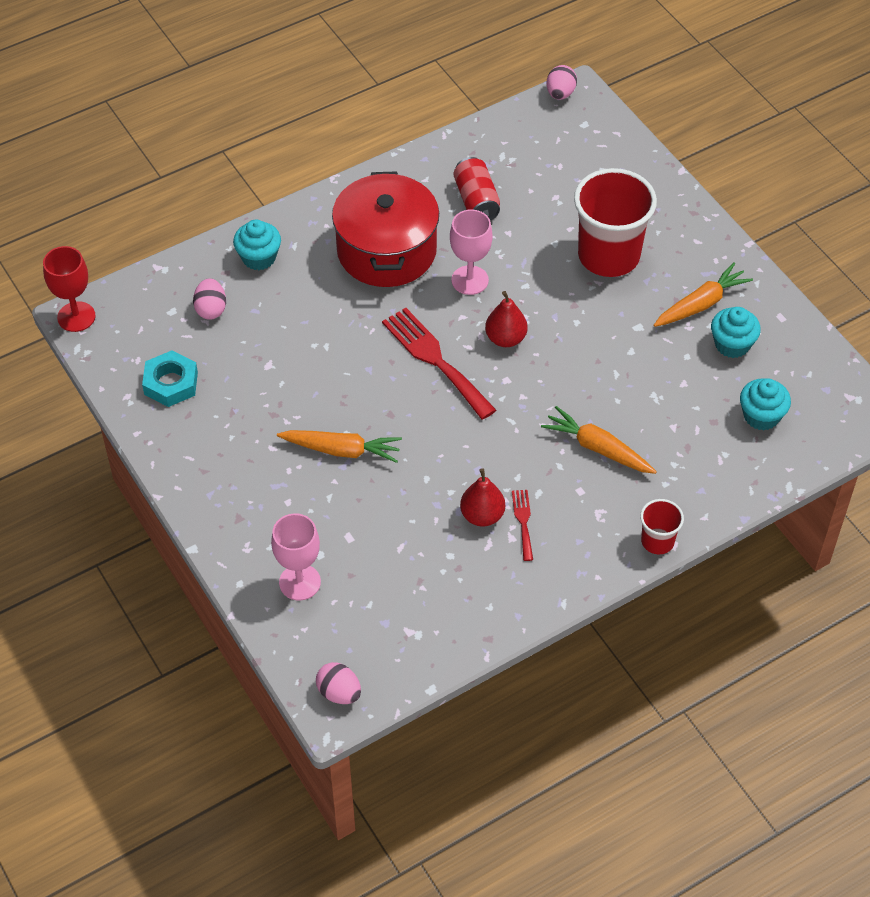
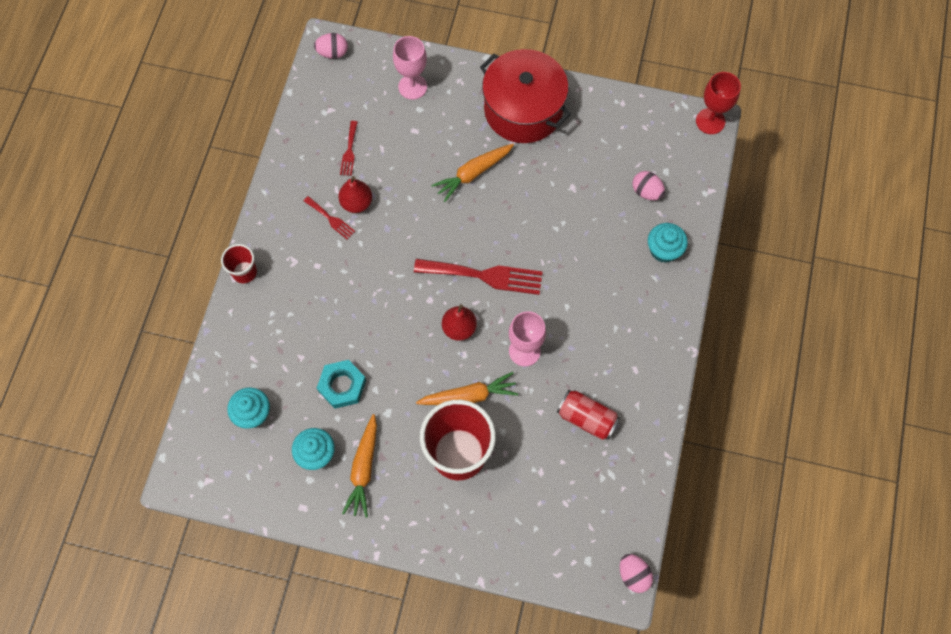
camera: 135 degrees right, 15 degrees up
turquoise nut [142,350,198,407] -> turquoise nut moved to [317,360,366,409]
red pot [332,171,439,287] -> red pot moved to [480,49,571,143]
orange carrot [541,406,657,474] -> orange carrot moved to [416,372,518,405]
none -> red fork [340,121,358,176]

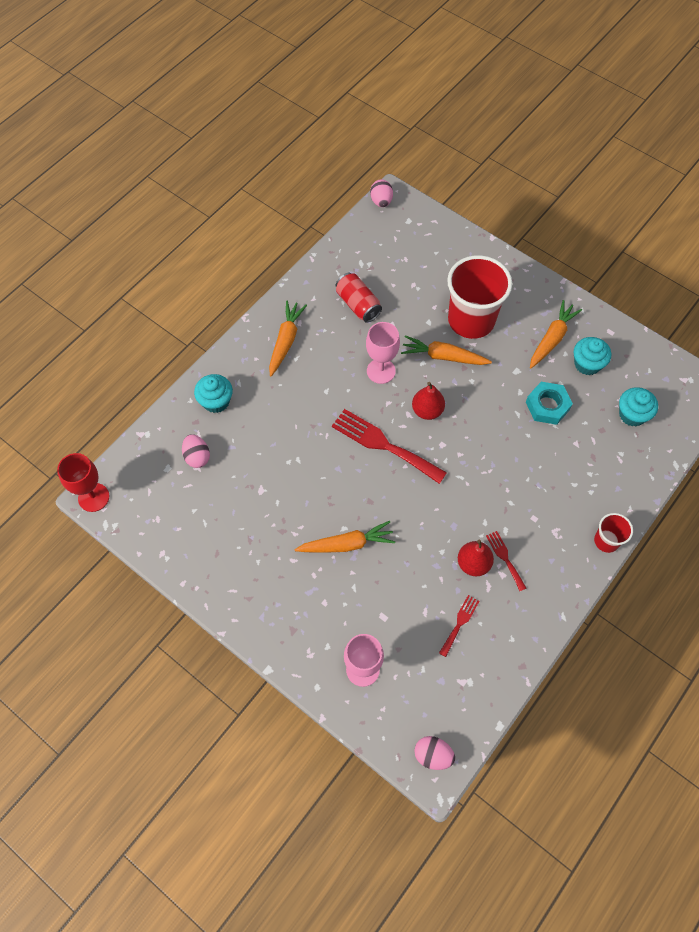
camera: 155 degrees left, 5 degrees down
red pot [480,49,571,143] -> none
none -> orange carrot [269,301,307,376]

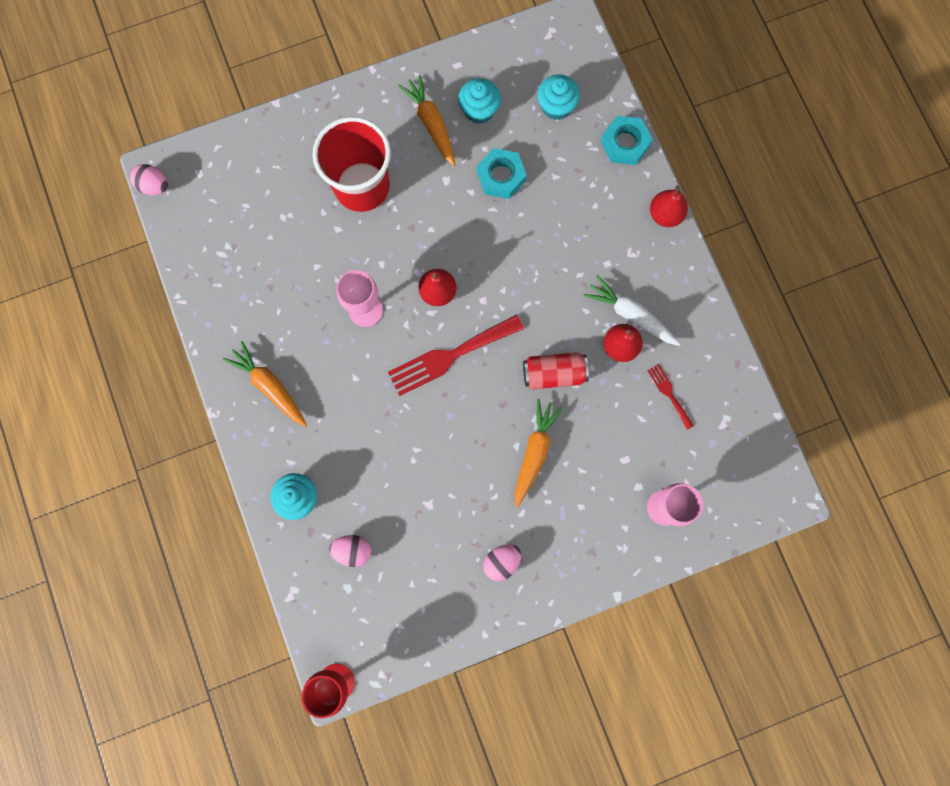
camera: 60 degrees left, 15 degrees up
red can [336,273,382,323] -> red can moved to [523,352,589,390]
orange carrot [401,335,492,365] -> none
pink egg [414,736,455,770] -> pink egg moved to [483,544,521,581]
red fork [486,531,526,591] -> white carrot [584,275,681,346]
red cup [594,513,633,553] -> red pear [650,185,688,227]
none -> turquoise nut [601,116,653,165]

